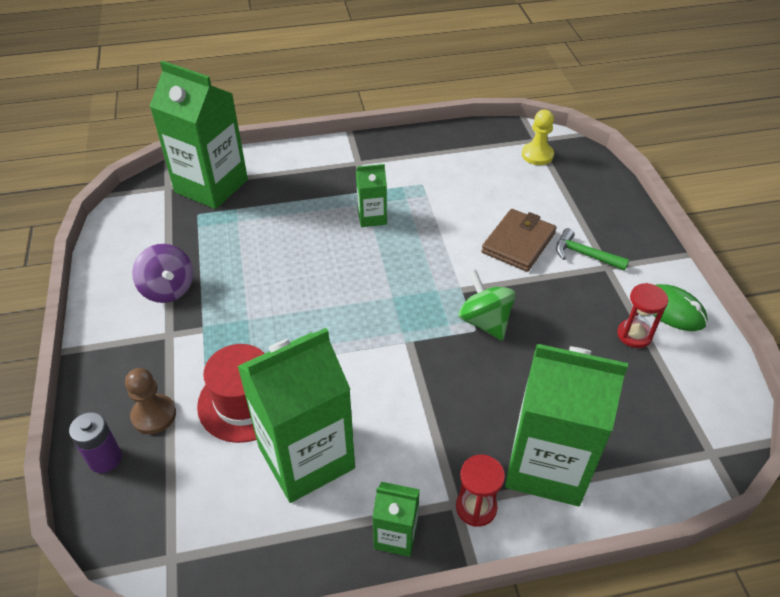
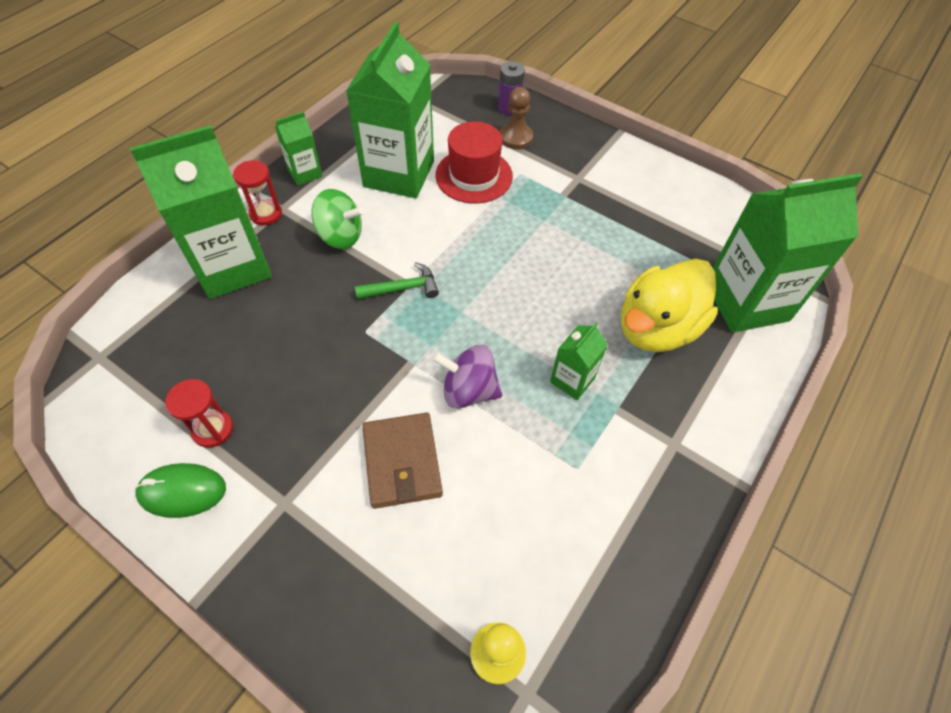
camera: 135 degrees right, 10 degrees up
purple spinning top [132,244,193,303] -> purple spinning top moved to [432,345,503,409]
green spinning top [458,270,516,341] -> green spinning top moved to [311,189,364,249]
green hammer [556,228,629,271] -> green hammer moved to [355,262,439,300]
none -> yellow duck [621,259,718,352]

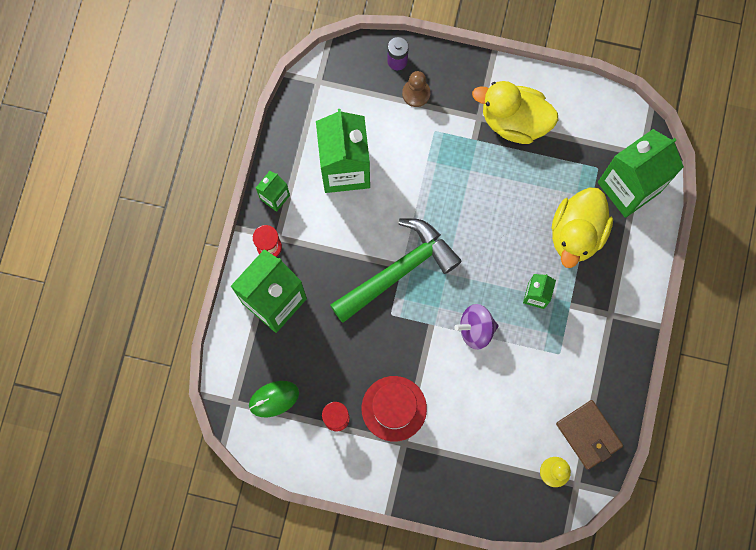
camera: 20 degrees left, 20 degrees up
green mouse [135,463,226,518] -> green mouse moved to [249,381,299,417]
green spinning top [311,189,364,249] -> none
green hammer [355,262,439,300] -> green hammer [330,218,462,323], size x2.29
brown wallet [362,413,443,509] -> brown wallet moved to [556,400,623,470]
red hat [436,121,513,204] -> red hat moved to [362,376,427,442]
none -> yellow duck [472,81,558,144]

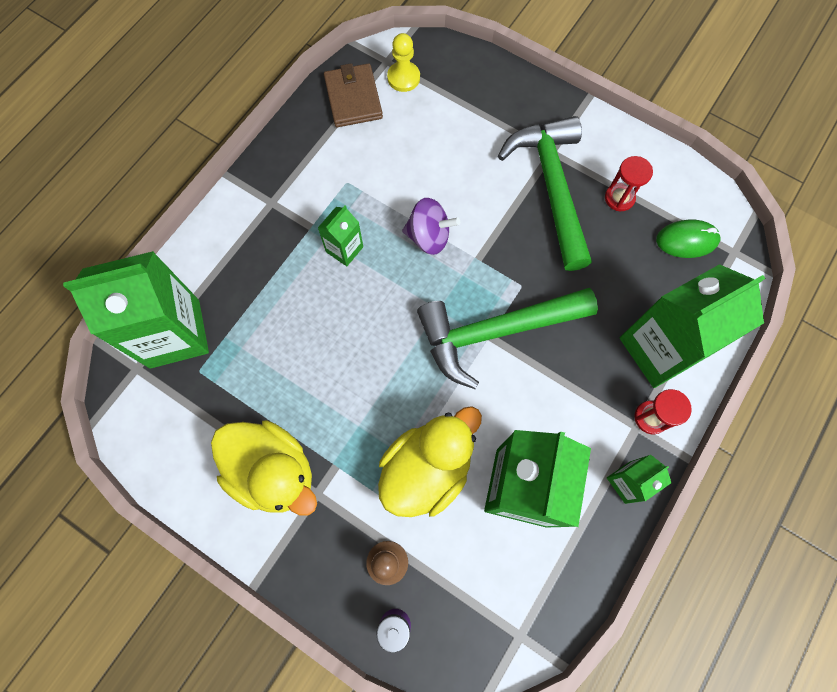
camera: 160 degrees left, 5 degrees down
red hat [362,376,427,442] -> green hammer [498,116,592,271]
yellow duck [552,187,613,268] -> yellow duck moved to [378,406,482,517]

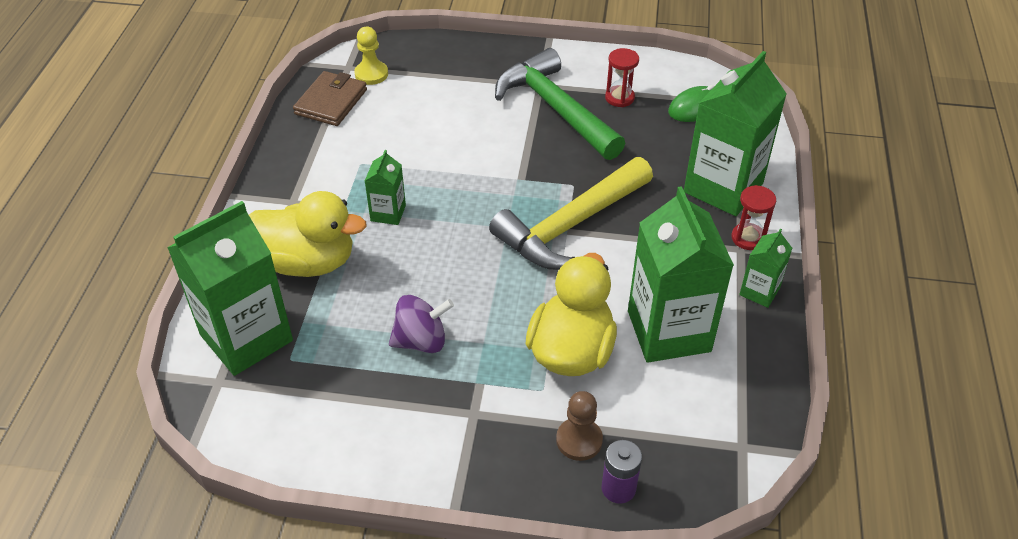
camera: 25 degrees left, 25 degrees down
yellow duck [211,420,317,516] -> yellow duck moved to [249,191,367,277]
brown wallet [324,63,383,127] -> brown wallet turned 60 degrees clockwise [293,71,367,126]
purple spinning top [402,198,460,255] -> purple spinning top moved to [389,295,454,353]
green hammer [417,288,598,389] -> yellow hammer [489,157,653,270]

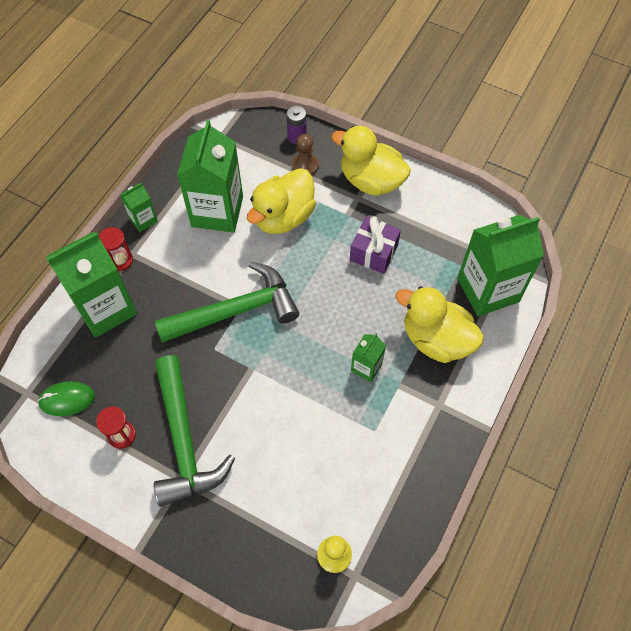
camera: 160 degrees left, 15 degrees up
brown wallet [293,71,367,126] -> none
purple spinning top [389,295,454,353] -> purple gift [350,216,401,274]
yellow hammer [489,157,653,270] -> green hammer [155,261,299,343]
none -> yellow duck [331,126,411,196]

